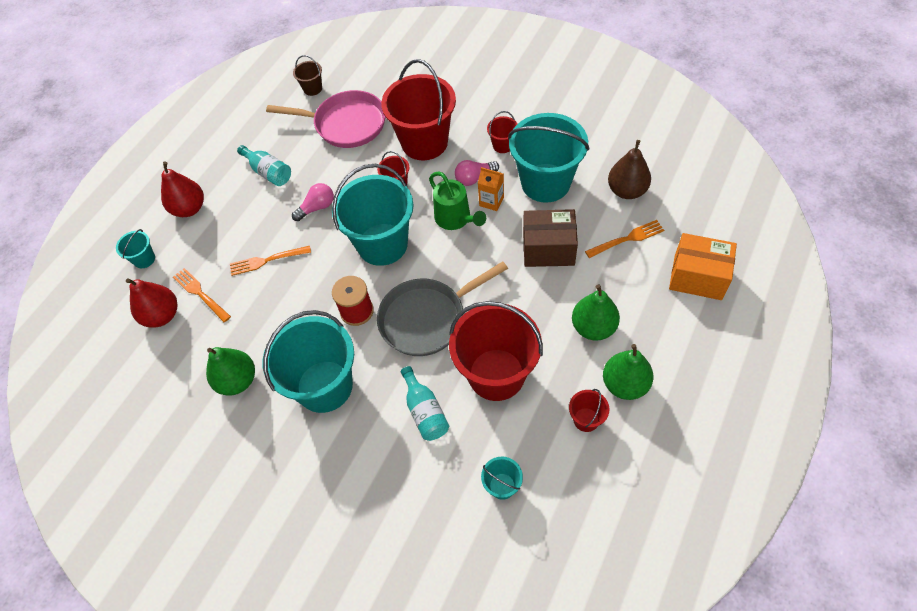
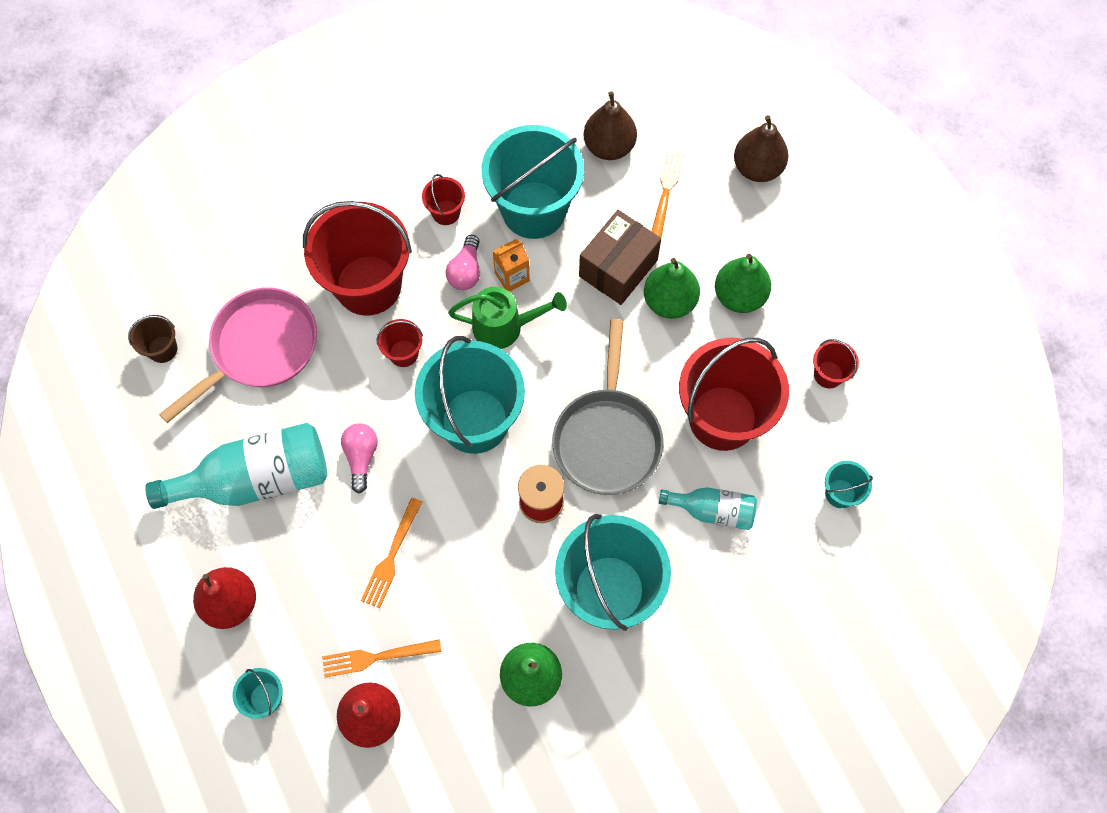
camera: 60 degrees left, 10 degrees up
turquoise bottle [237,145,291,186] -> turquoise bottle [145,423,327,509], size x1.82
green pear [603,344,653,400] -> green pear moved to [644,258,700,319]
orange box [669,233,737,300] -> brown pear [734,115,788,182]

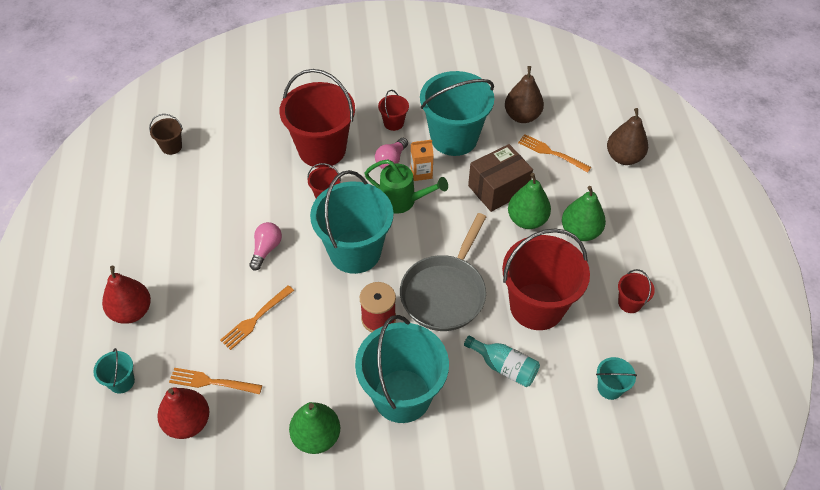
camera: 20 degrees right, 15 degrees down
turquoise bottle [145,423,327,509] -> none
pink pan [159,287,317,423] -> none
orange fork [652,150,684,237] -> orange fork turned 90 degrees counterclockwise [518,134,591,173]

